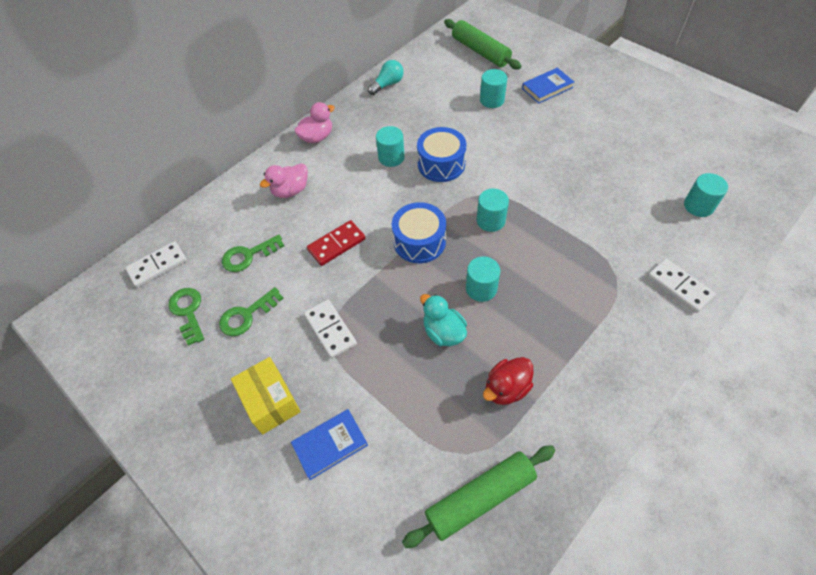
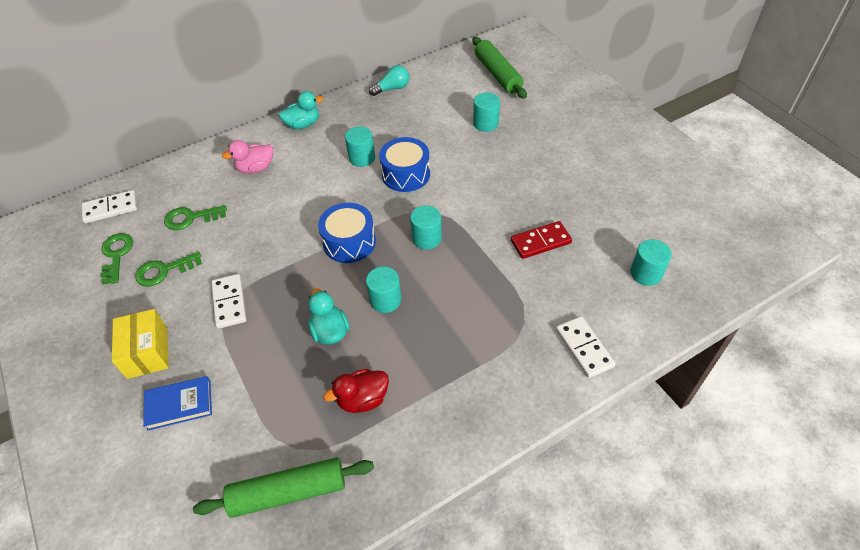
camera: 15 degrees right, 5 degrees down
pink duck [294,102,335,143] -> turquoise duck [279,91,323,129]
red domino [307,220,365,266] -> red domino moved to [511,221,572,259]
blue book [522,68,574,104] -> none

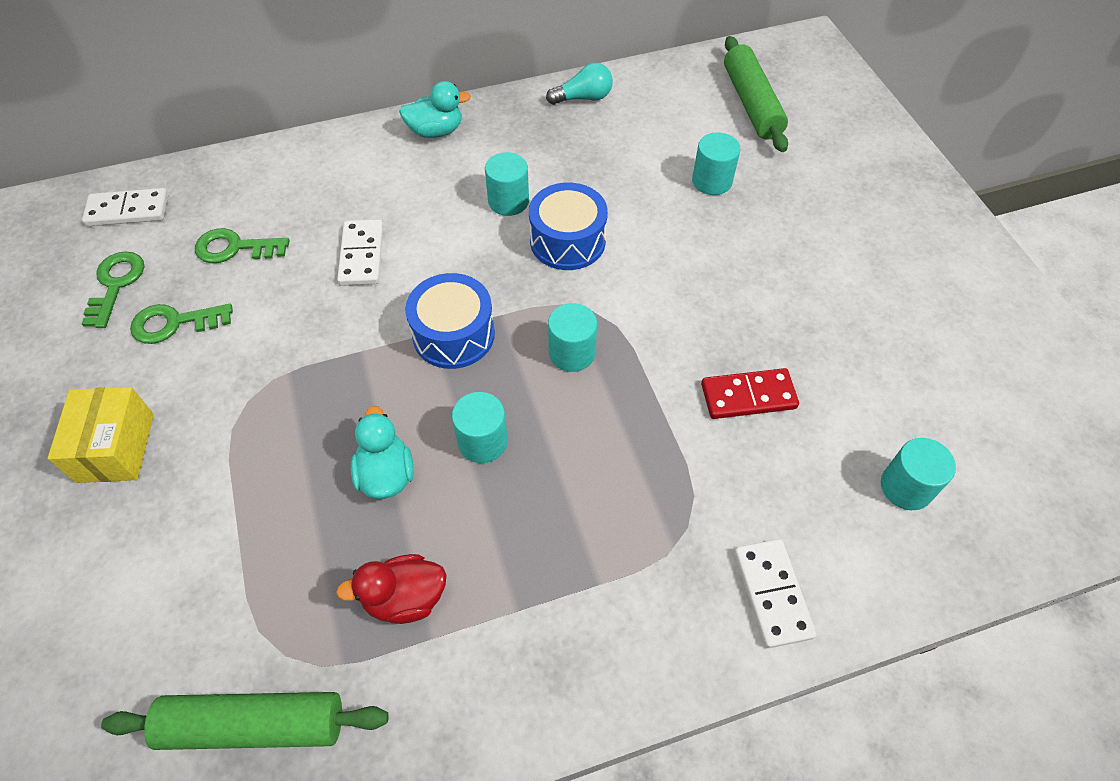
camera: 10 degrees right, 5 degrees up
blue book [143,376,212,431] -> none
white domino [211,274,247,329] -> white domino moved to [337,219,384,286]
pink duck [222,140,273,174] -> none

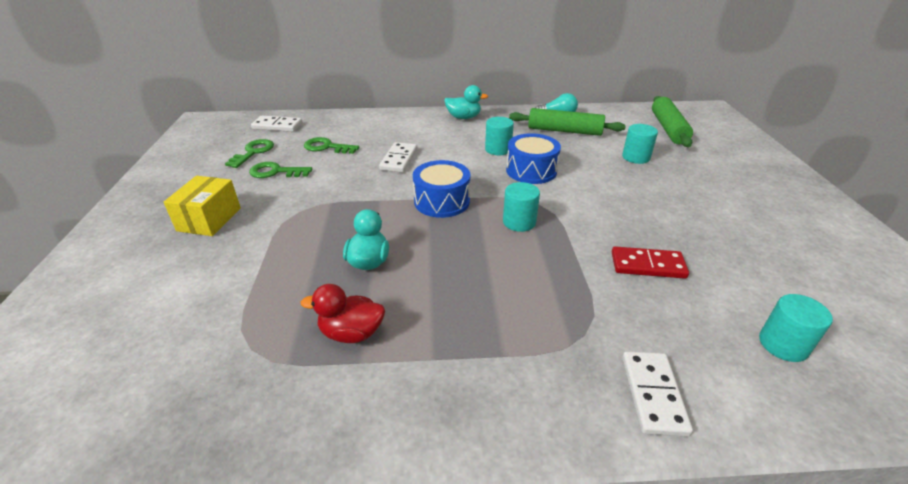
camera: 15 degrees right, 20 degrees down
green rolling pin [101,692,389,750] -> green rolling pin moved to [509,108,626,136]
turquoise cylinder [452,392,508,463] -> none

